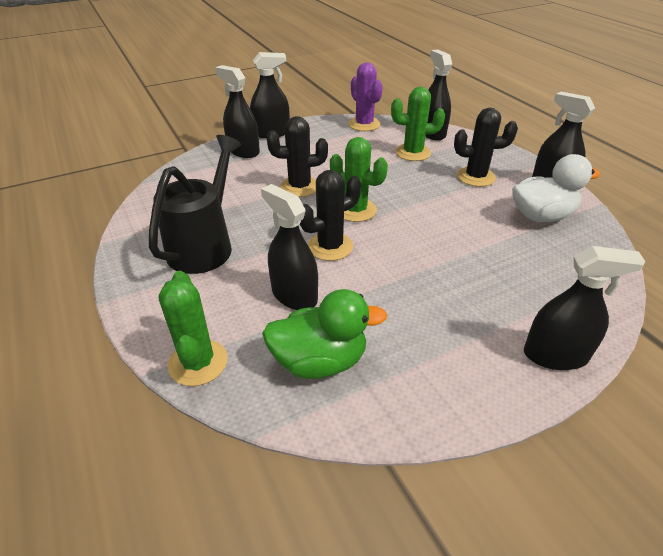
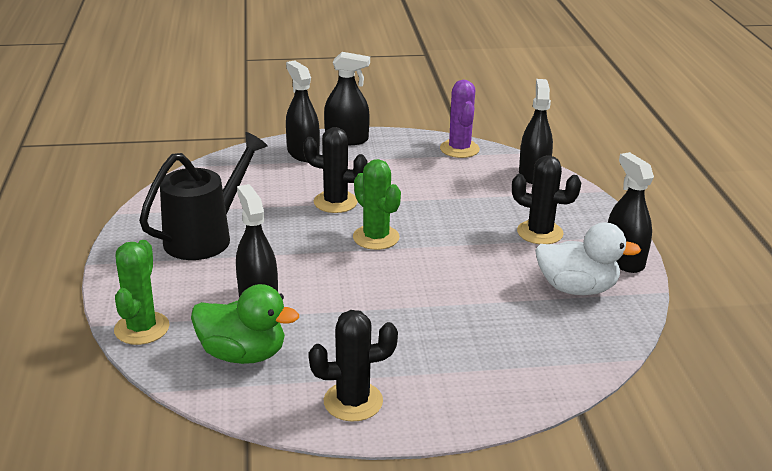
camera: 20 degrees right, 10 degrees down
black cactus [300,170,361,261] -> black cactus moved to [309,310,398,422]
green cactus [391,87,445,161] -> none
black spray bottle [524,246,646,370] -> none

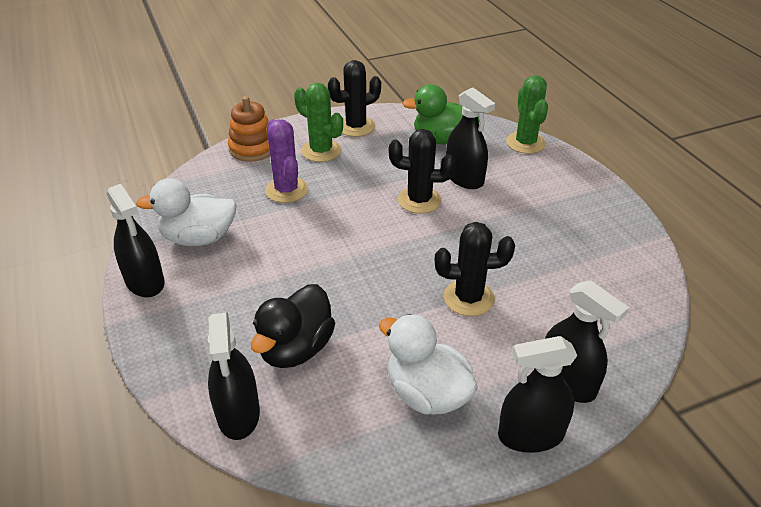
camera: 165 degrees right, 10 degrees up
black watering can [139,132,268,260] -> none
green cactus [353,159,401,250] -> green cactus moved to [294,83,343,162]
purple cactus [440,80,480,158] -> purple cactus moved to [265,119,308,203]
black cactus [512,155,581,244] -> black cactus moved to [389,129,455,213]
none -> orange stacking toy [228,96,270,162]
none -> black duck [251,284,335,368]
none -> white duck [379,314,478,415]

